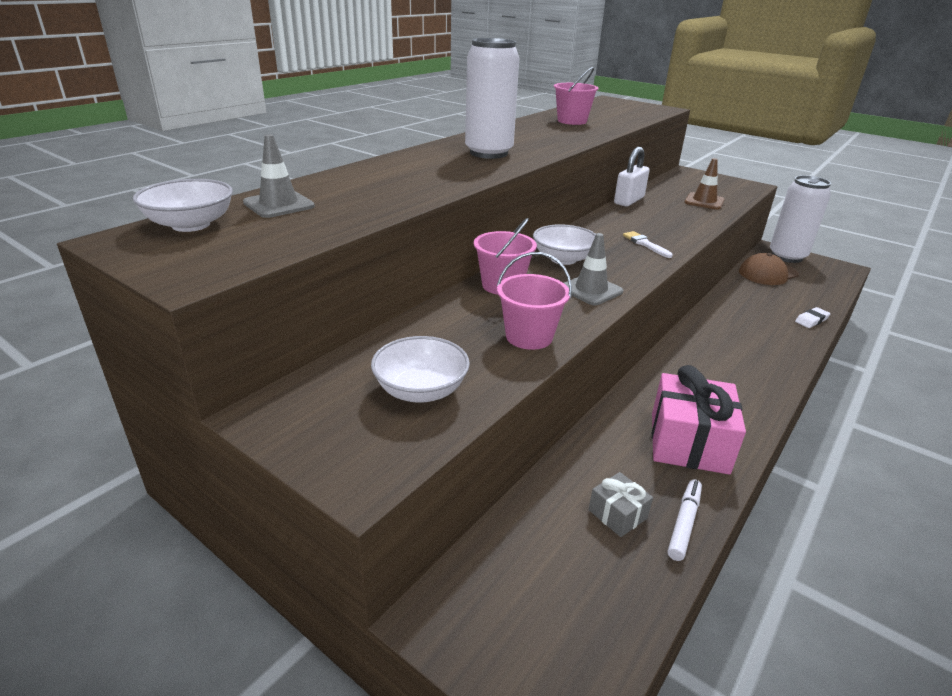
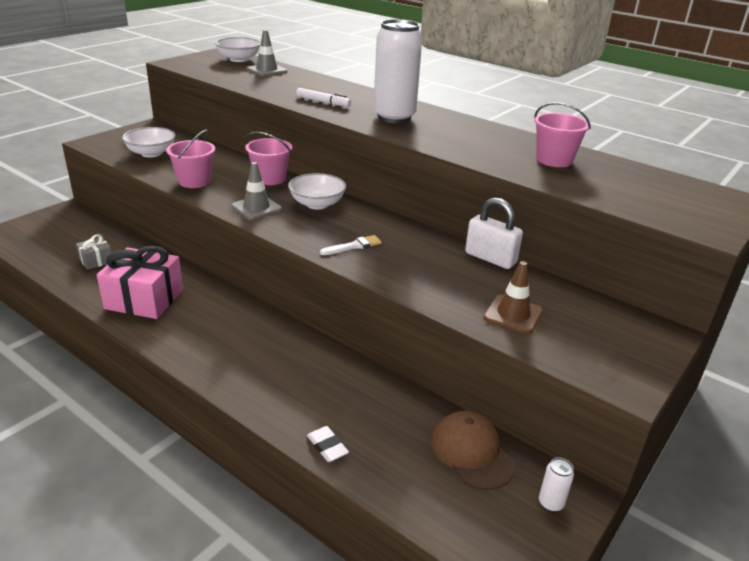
camera: 90 degrees right, 0 degrees up
white marker [668,479,702,561] -> white marker moved to [296,88,351,107]
white can [770,175,831,263] -> white can [539,457,574,512], size x0.40

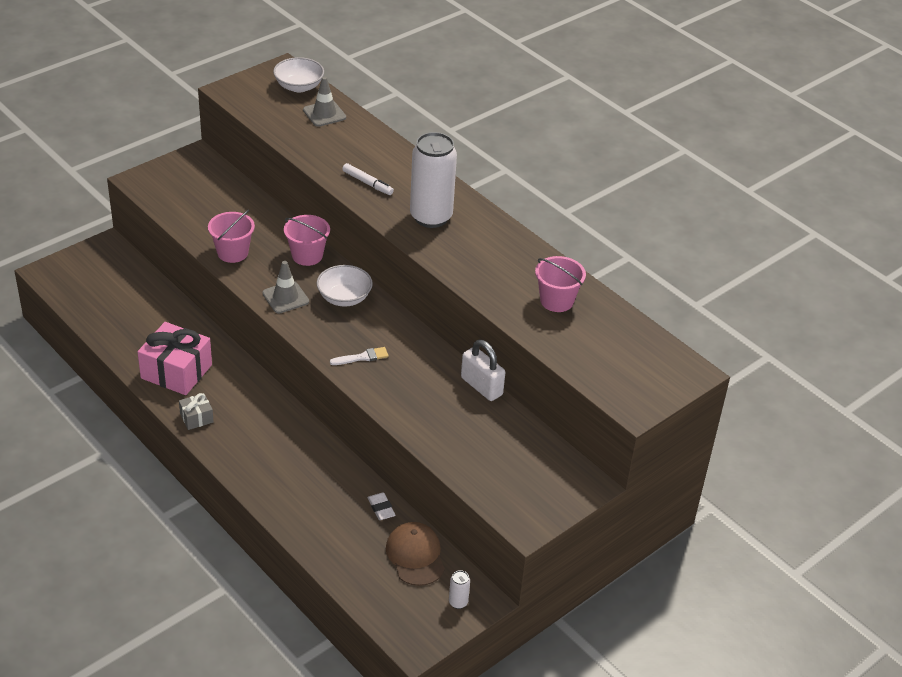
camera: 10 degrees right, 10 degrees up
grey gift [76,234,112,270] -> grey gift moved to [179,393,214,430]
white bowl [122,127,176,157] -> none
white eraser [307,426,349,462] -> white eraser moved to [367,492,396,520]
brown traffic cone [484,261,543,334] -> none

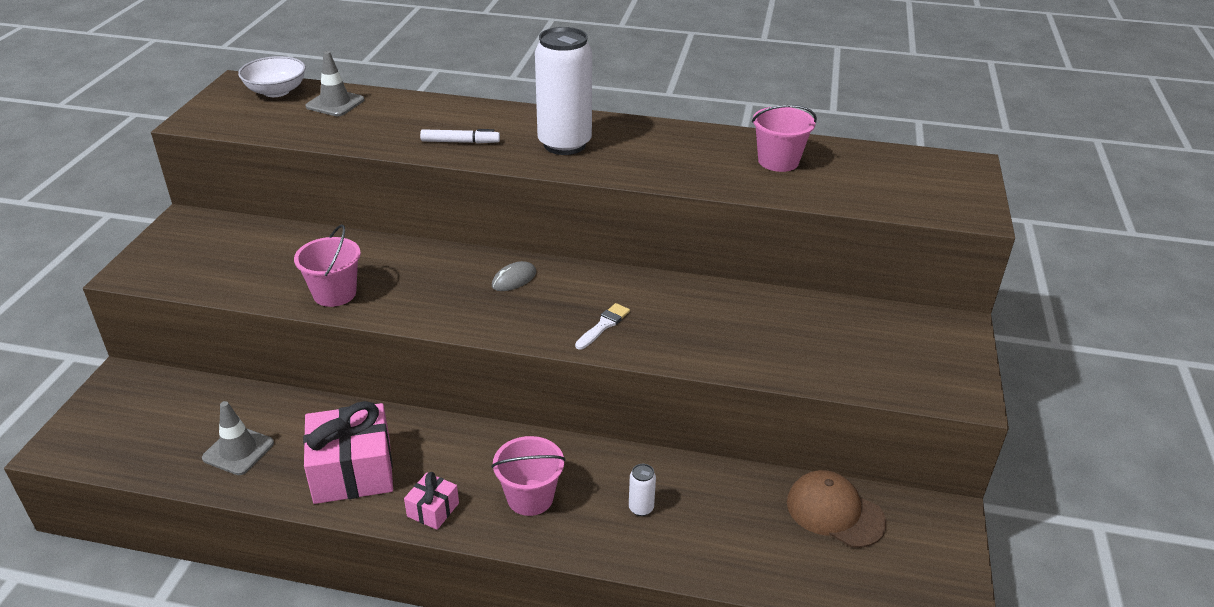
camera: 35 degrees left, 5 degrees down
grey gift [179,393,214,430] -> pink gift [404,472,459,530]
grey traffic cone [262,261,309,313] -> grey traffic cone moved to [202,401,274,475]
pink bucket [284,215,330,266] -> pink bucket moved to [491,436,566,516]
white bowl [317,265,373,307] -> grey mouse [492,261,536,291]
white eraser [367,492,396,520] -> none
white can [449,570,470,609] -> white can moved to [629,464,656,516]
white padlock [461,339,505,401] -> none

